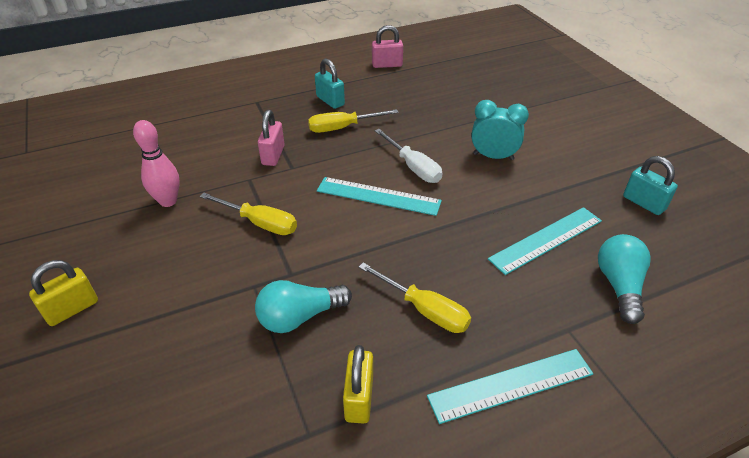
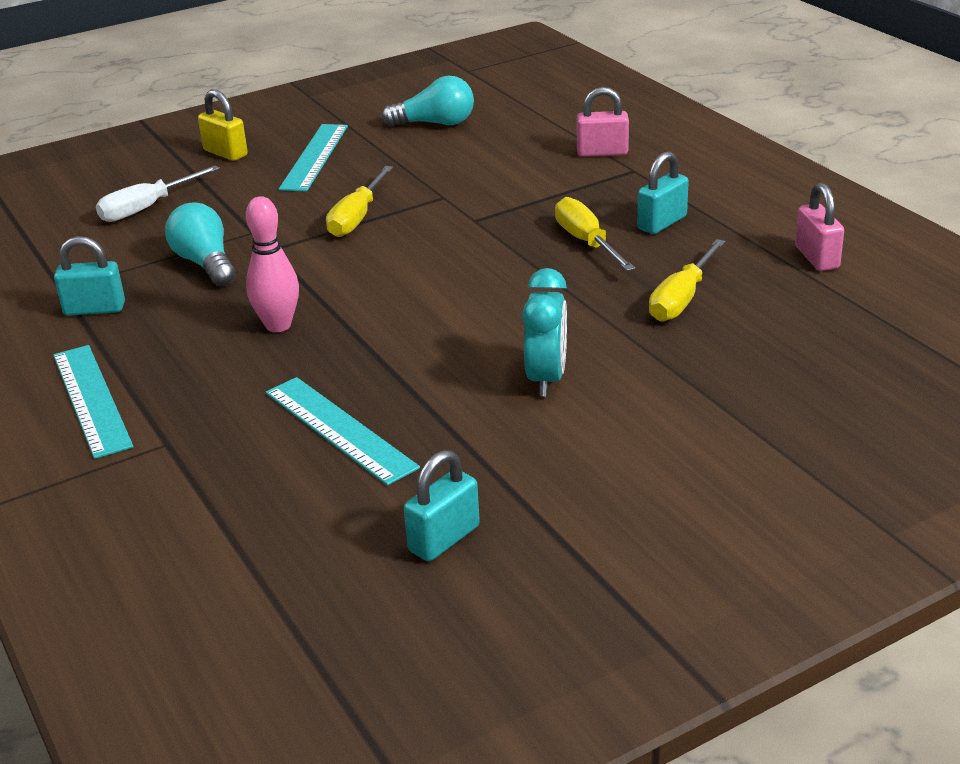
camera: 85 degrees right, 10 degrees down
pink bowling pin [133,120,180,207] -> pink bowling pin moved to [246,196,299,332]
pink padlock [258,110,285,166] -> pink padlock moved to [577,87,629,157]
turquoise ruler [317,177,442,216] -> turquoise ruler moved to [279,124,348,192]
yellow padlock [343,345,373,423] -> turquoise padlock [54,236,125,316]
yellow screwdriver [358,263,471,333] -> yellow screwdriver moved to [649,239,725,321]
white screwdriver [375,129,442,183] -> white screwdriver moved to [96,165,220,222]
turquoise light bulb [598,234,651,324] -> turquoise light bulb moved to [382,76,474,126]

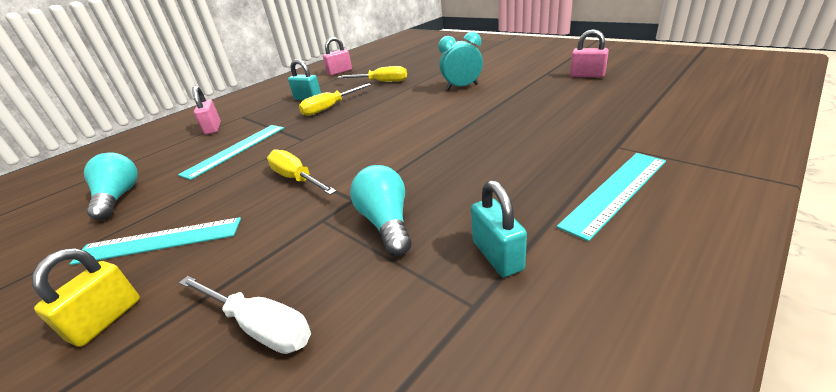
camera: 105 degrees left, 0 degrees up
turquoise light bulb [165,203,236,286] -> turquoise light bulb turned 120 degrees clockwise [350,165,412,256]
pink bowling pin [246,196,299,332] -> none
turquoise ruler [266,377,420,486] -> turquoise ruler moved to [178,125,284,180]
yellow screwdriver [326,166,393,237] -> yellow screwdriver turned 135 degrees counterclockwise [267,149,336,195]
turquoise padlock [404,450,480,561] -> pink padlock [570,29,609,78]

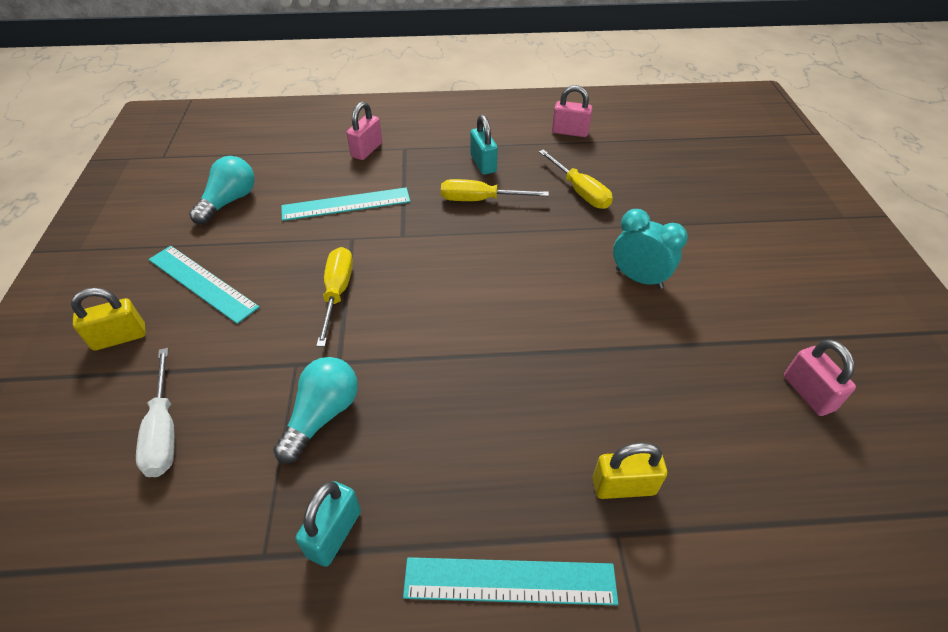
camera: 40 degrees right, 15 degrees up
none -> yellow padlock [593,442,667,499]

